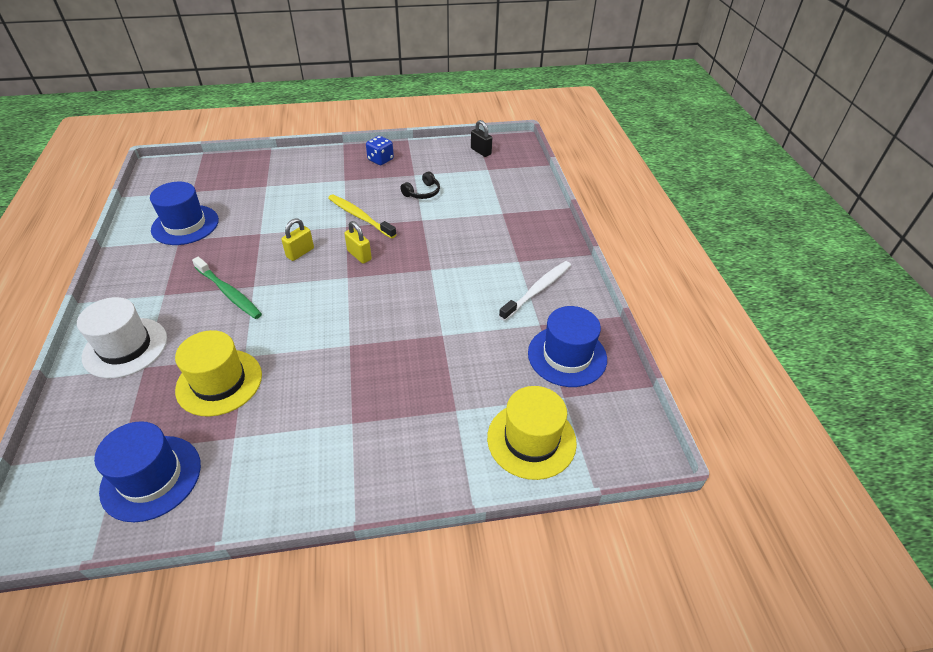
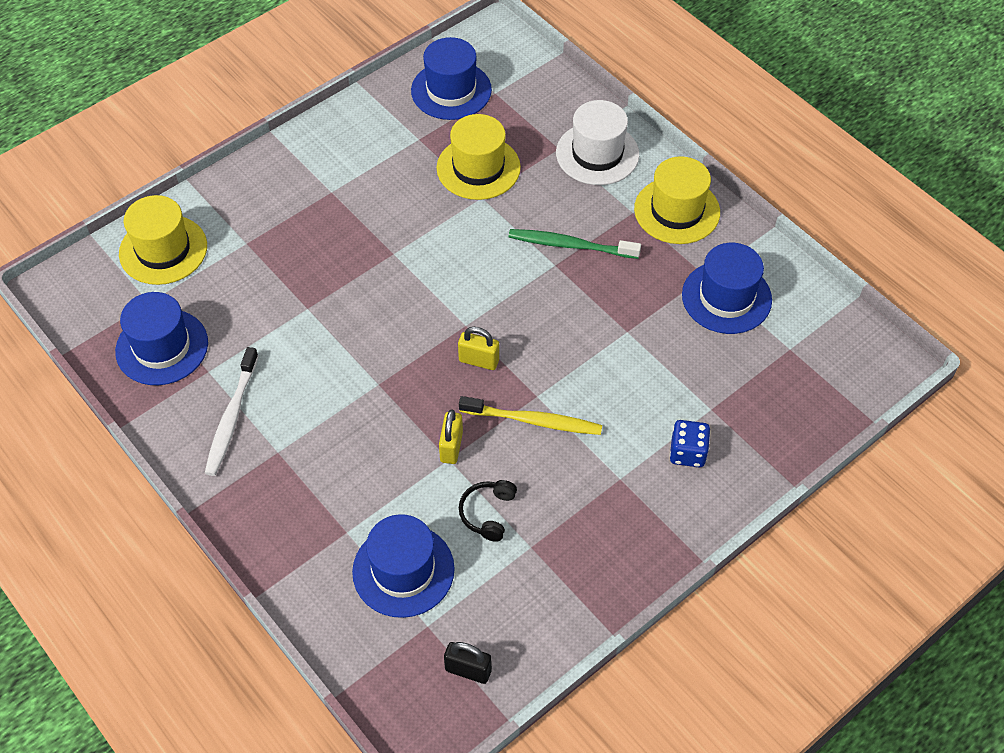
camera: 150 degrees right, 10 degrees up
yellow padlock [281,218,314,261] -> yellow padlock moved to [439,410,463,464]
blue dice [366,136,394,165] -> blue dice moved to [670,420,710,467]
none -> blue hat [352,514,455,618]
none -> yellow hat [634,156,720,244]

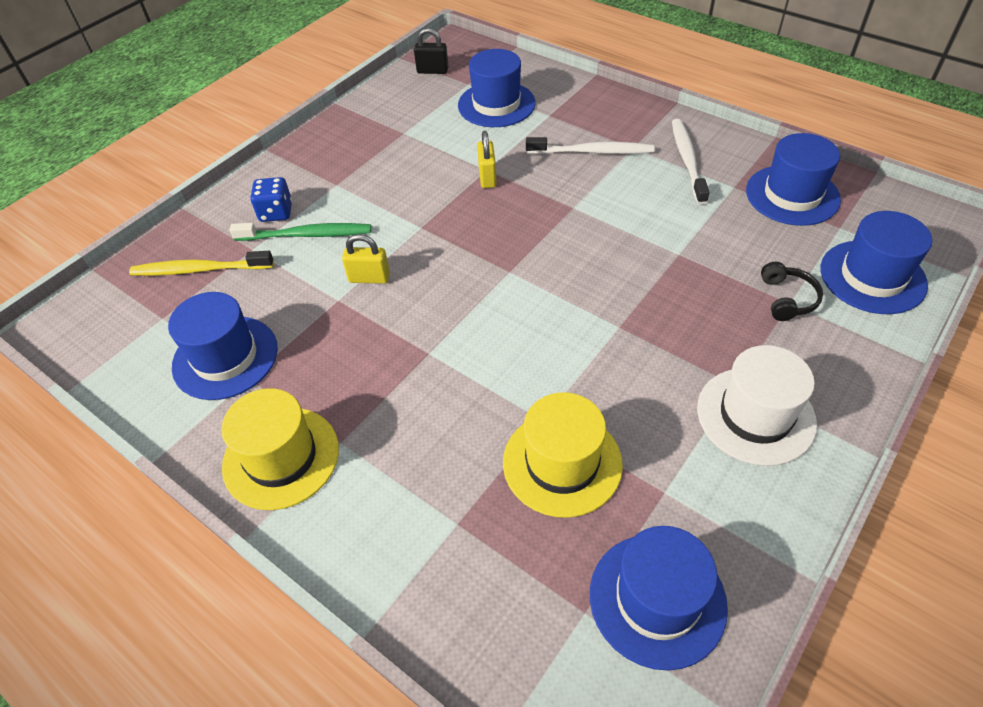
camera: 170 degrees right, 5 degrees down
yellow hat [119,195,207,285] -> blue hat [821,211,932,314]
yellow padlock [458,327,499,370] -> yellow padlock moved to [342,234,390,284]
yellow toothbrush [459,396,602,435] -> yellow toothbrush moved to [129,251,274,276]
black headphones [459,480,517,542] -> black headphones moved to [761,262,823,321]
green toothbrush [508,229,641,259] -> green toothbrush moved to [229,223,371,241]
white hat [556,100,639,185] -> white hat moved to [697,345,817,466]
none -> white toothbrush [526,137,654,154]

